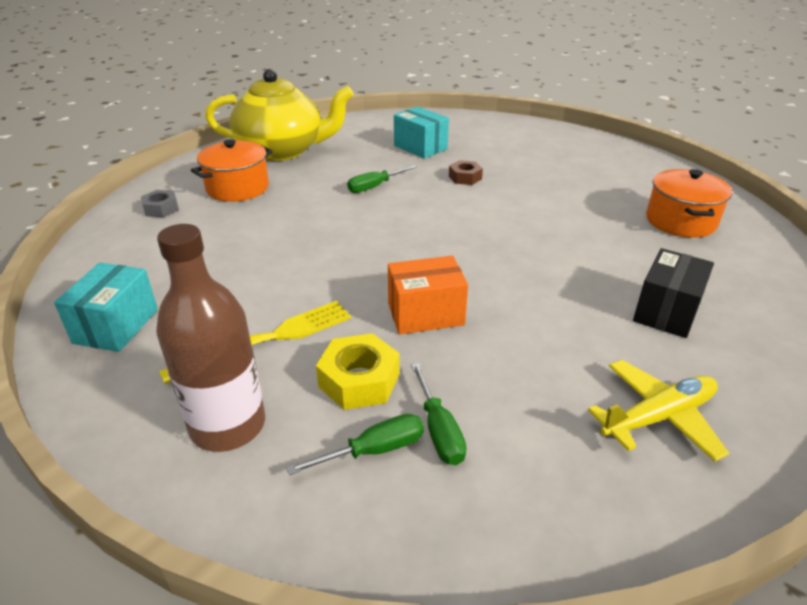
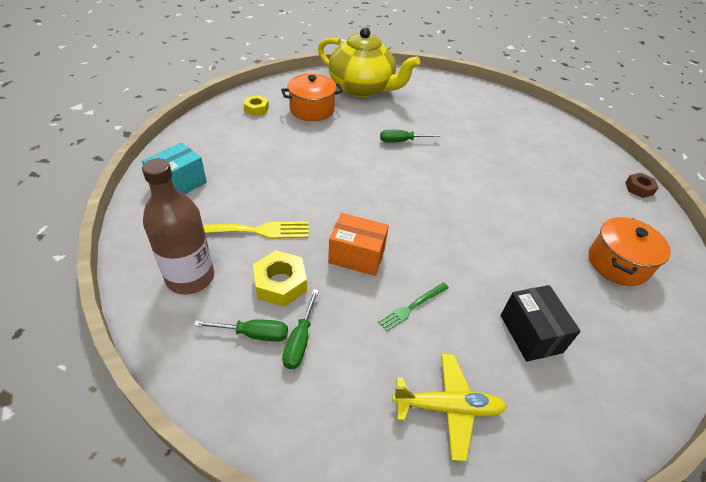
camera: 25 degrees right, 10 degrees up
grey nut [141,190,179,217] -> yellow nut [244,95,269,116]
turquoise box [394,107,449,159] -> none
brown nut [449,160,483,185] -> brown nut moved to [625,173,659,198]
black box [633,248,714,338] -> black box turned 75 degrees counterclockwise [501,285,581,361]
none -> green fork [378,282,449,331]

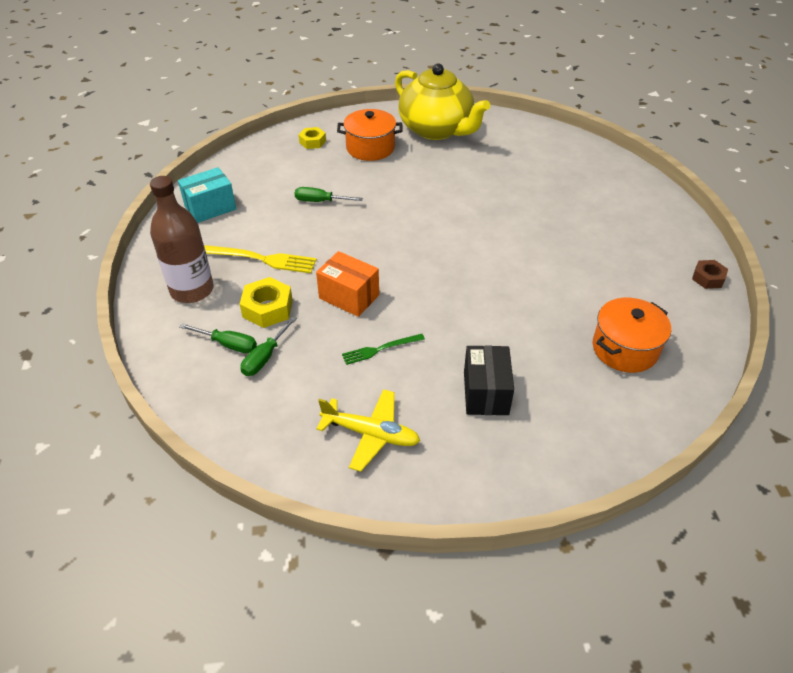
camera: 20 degrees right, 0 degrees up
green screwdriver [380,130,441,143] -> green screwdriver moved to [295,187,363,202]

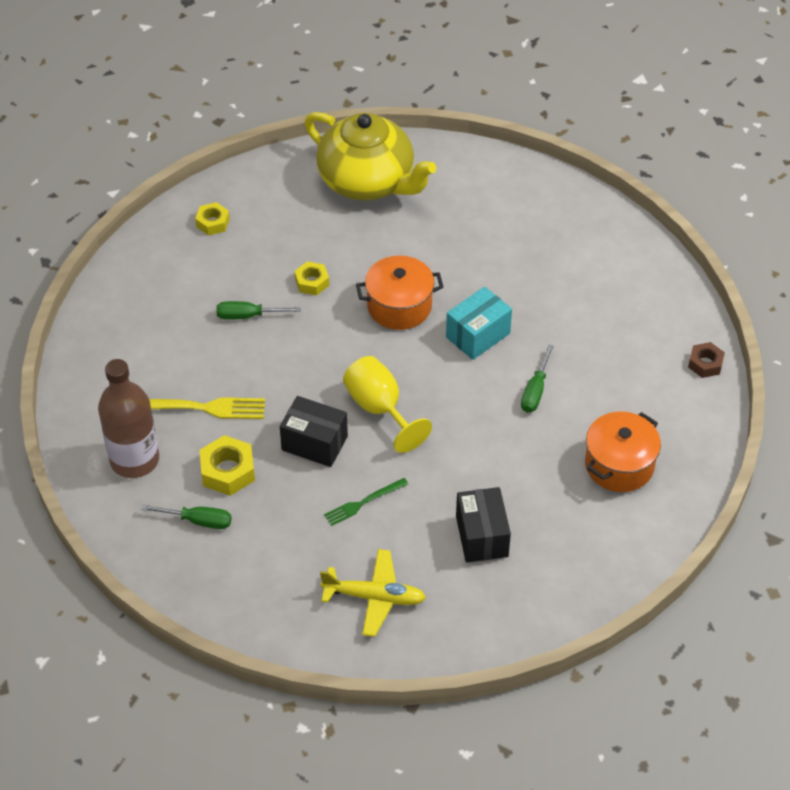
camera: 10 degrees left, 5 degrees up
turquoise box [178,167,236,223] -> turquoise box moved to [446,287,512,360]
green screwdriver [241,316,297,376] -> green screwdriver moved to [521,344,554,412]
orange box [316,251,379,317] -> black box [280,396,348,467]
orange pot [337,109,403,161] -> orange pot moved to [356,256,443,330]
none -> yellow nut [295,261,329,295]
none -> yellow goblet [343,356,432,453]

